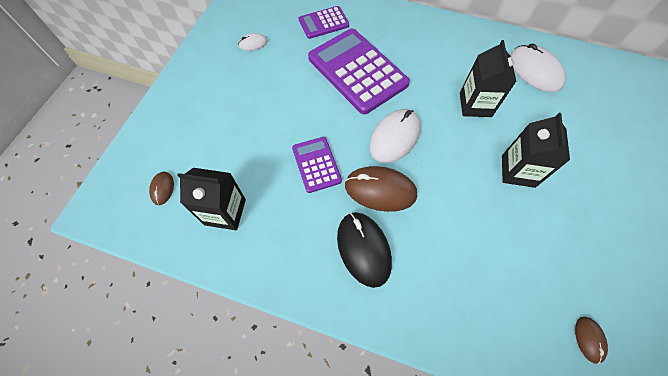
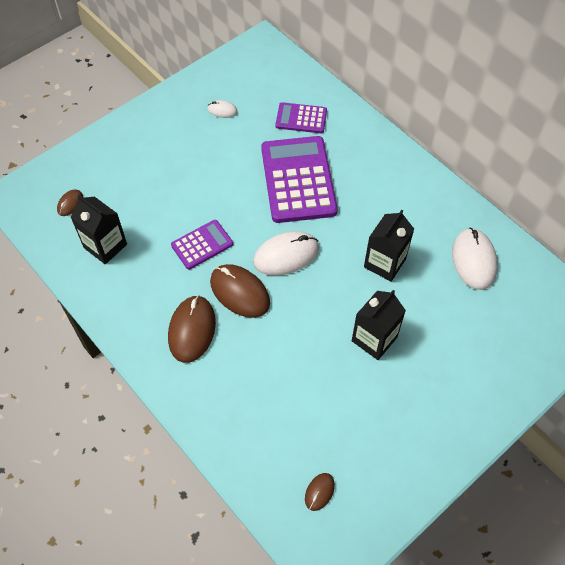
camera: 30 degrees right, 5 degrees down
purple calculator [292,137,342,193] -> purple calculator turned 45 degrees clockwise [171,220,233,269]
black mouse [337,212,392,288] -> brown mouse [168,295,216,363]

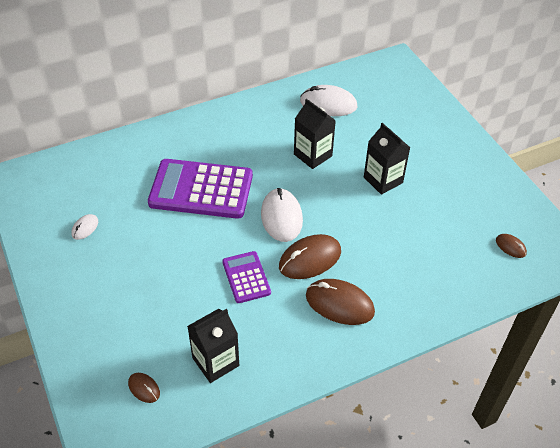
camera: 75 degrees left, 10 degrees down
purple calculator [276,102,327,133] -> none

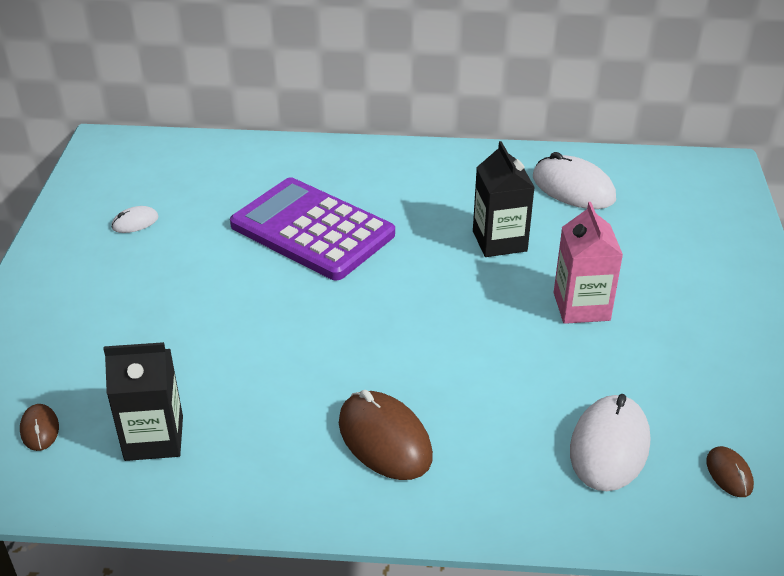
camera: 30 degrees right, 10 degrees down
purple calculator [222,251,271,303] -> none
white mouse [261,188,303,242] -> white mouse moved to [570,394,650,491]
brown mouse [279,234,341,279] -> none
black carton [364,123,410,195] -> pink carton [554,202,623,324]

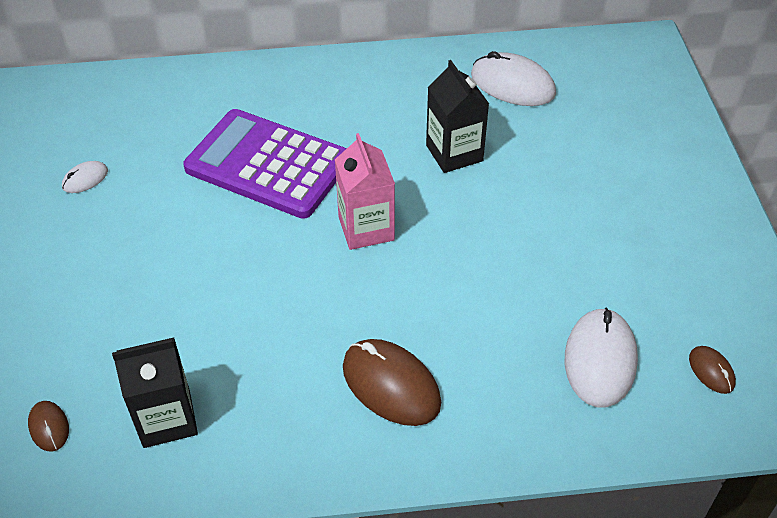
camera: 10 degrees left, 10 degrees up
pink carton [554,202,623,324] -> pink carton moved to [335,133,395,250]

